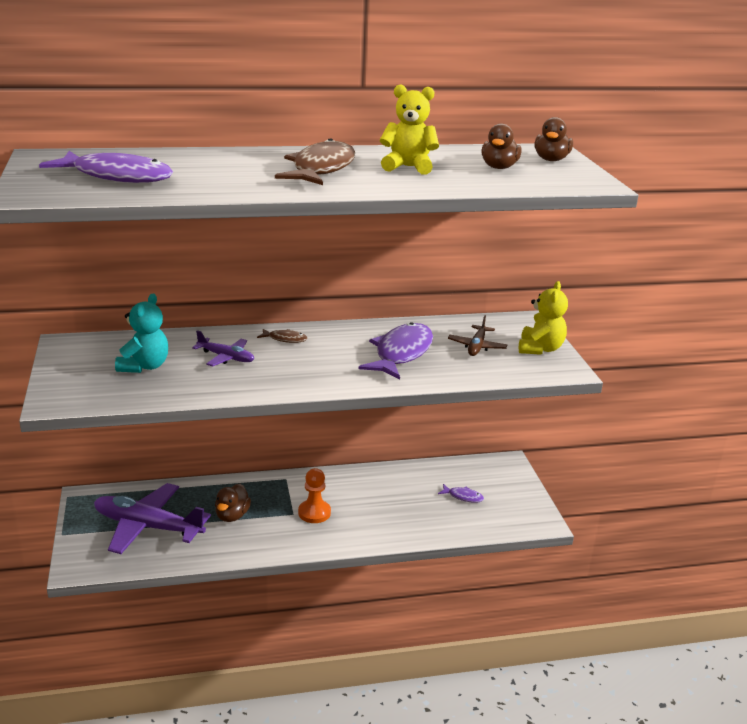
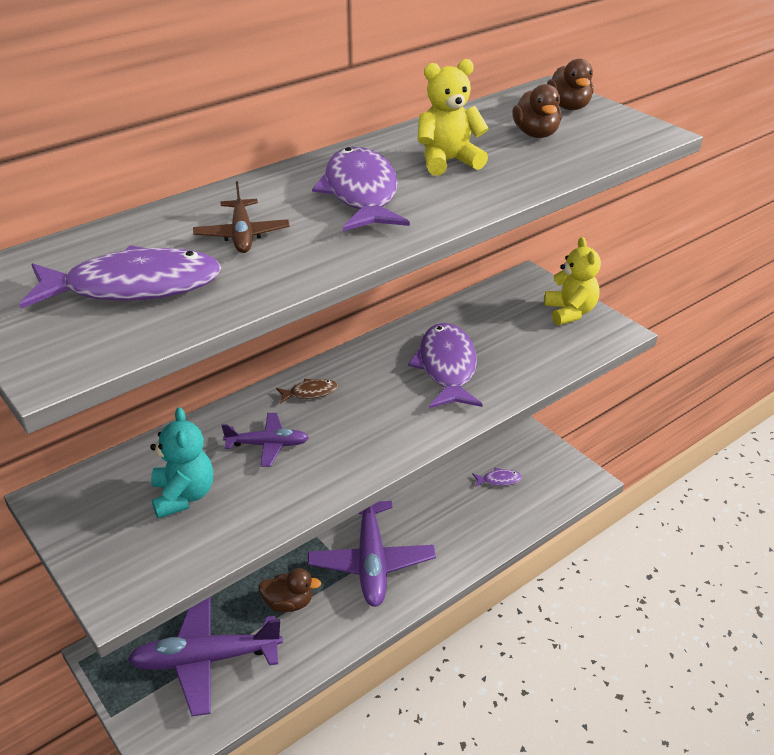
camera: 25 degrees left, 10 degrees up
brown duck [215,484,251,522] -> brown duck turned 75 degrees counterclockwise [258,568,321,612]
brown fish [275,138,355,185] -> purple fish [312,147,410,231]
orange pawn [298,468,331,523] -> purple plane [308,501,436,607]
brown plane [448,315,507,356] -> brown plane moved to [193,181,290,253]

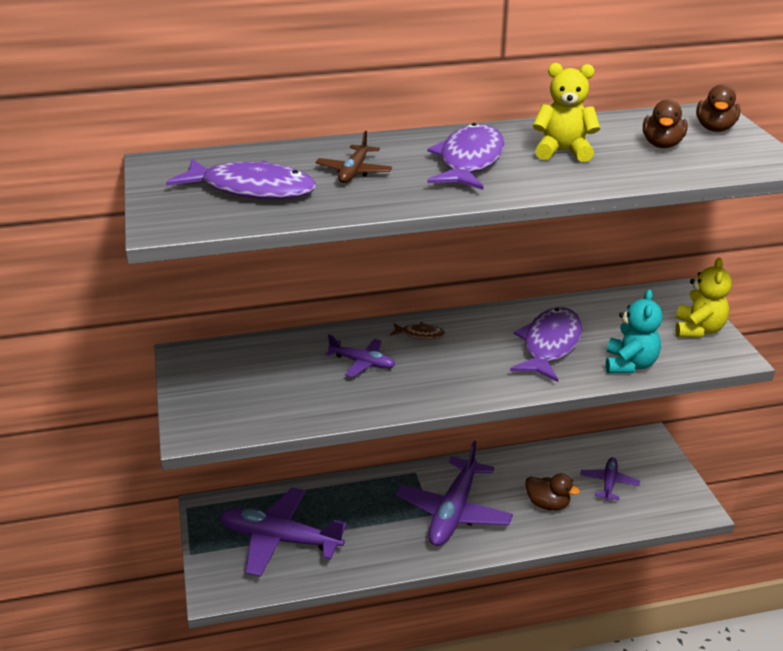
camera: 25 degrees right, 5 degrees down
turquoise teddy bear [150,407,213,519] -> turquoise teddy bear moved to [606,289,663,373]
brown duck [258,568,321,612] -> brown duck moved to [525,473,580,511]
purple fish [472,468,522,488] -> purple plane [580,457,640,501]

